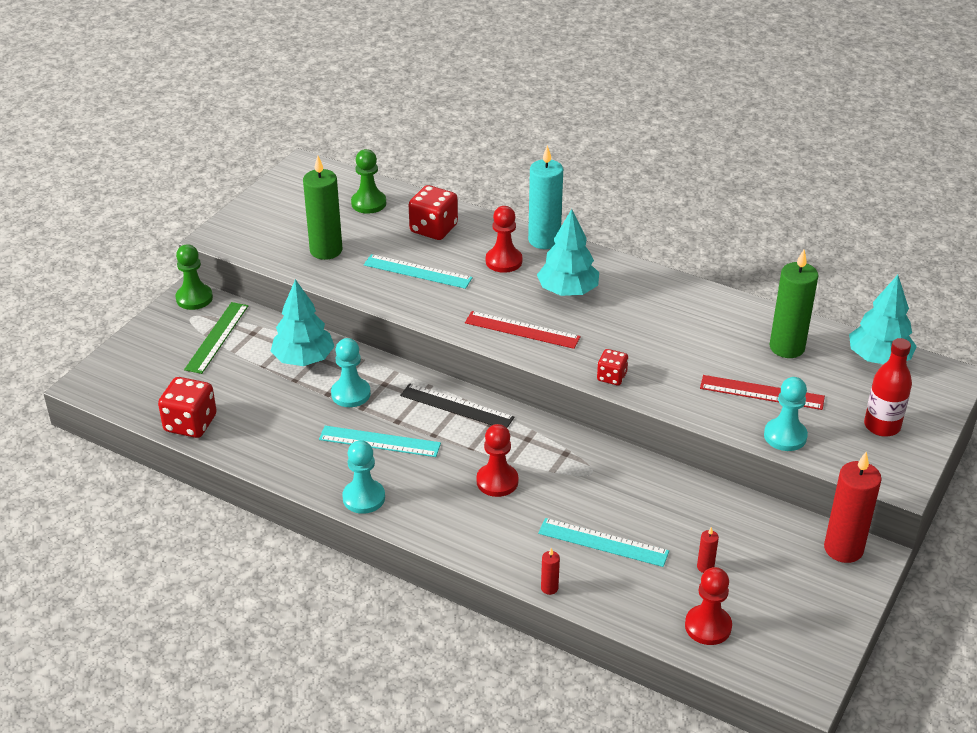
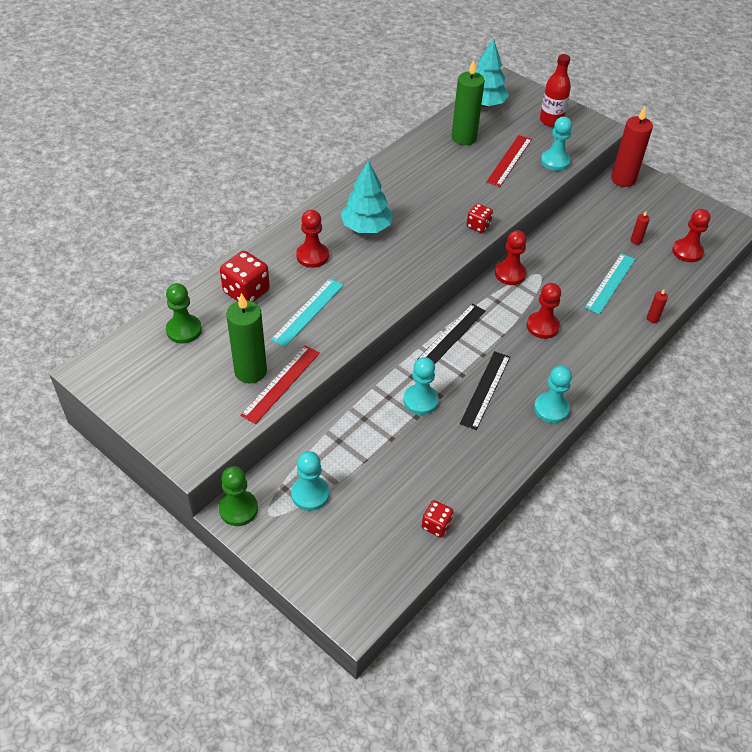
camera: 80 degrees left, 10 degrees up
red dice [158,377,217,438] -> red dice [422,500,454,537], size x0.59
green ruler [184,302,248,374] -> turquoise pawn [291,451,329,511]
turquoise tree [270,279,335,366] -> none
turquoise ruler [319,426,441,457] -> black ruler [460,351,510,430]
red ruler [465,311,581,349] -> red ruler moved to [240,346,320,424]
turquoise candle [528,145,563,249] -> none
none -> red pawn [495,230,527,285]

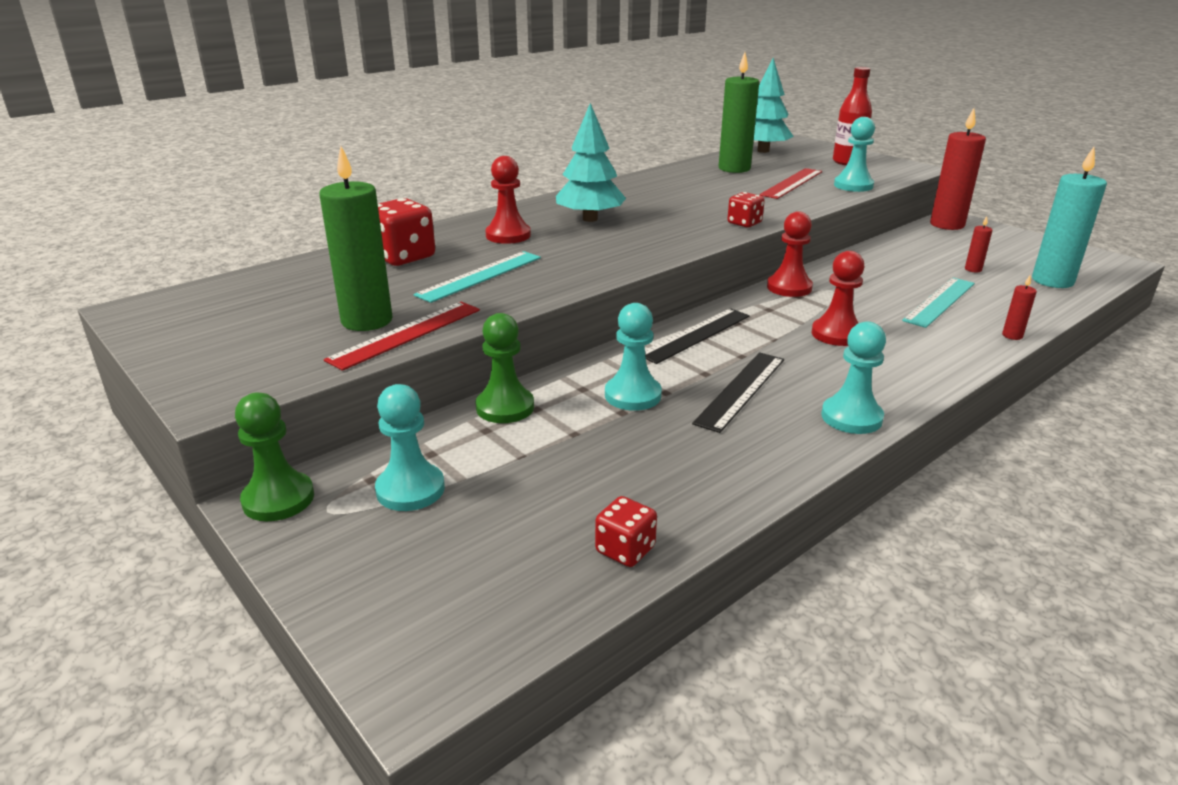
camera: 10 degrees right, 20 degrees down
green pawn [166,283,202,344] -> green pawn moved to [476,313,534,423]
red pawn [672,209,710,262] -> turquoise candle [1032,147,1107,288]

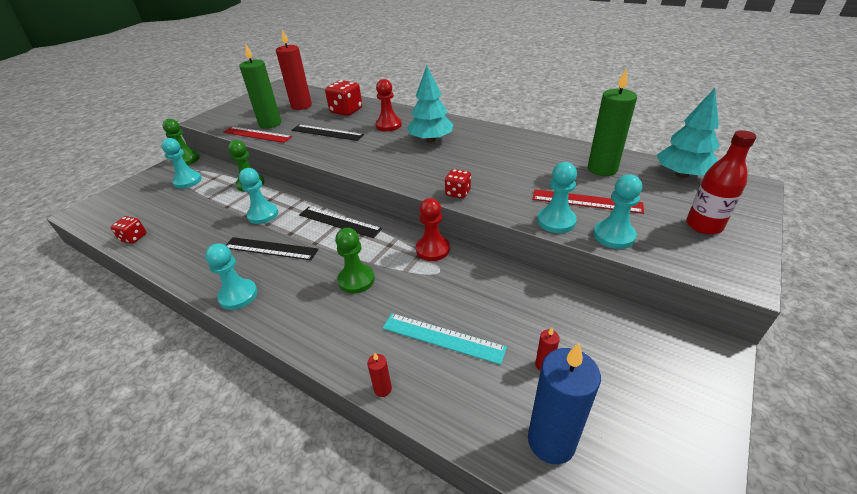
camera: 75 degrees right, 10 degrees up
turquoise ruler [413,251,541,303] -> black ruler [292,125,364,141]
red pawn [812,251,864,346] -> green pawn [335,228,375,294]
red candle [930,108,986,230] -> red candle moved to [276,29,312,110]
turquoise candle [1032,147,1107,288] -> blue candle [528,343,601,464]
none -> turquoise pawn [537,162,577,233]

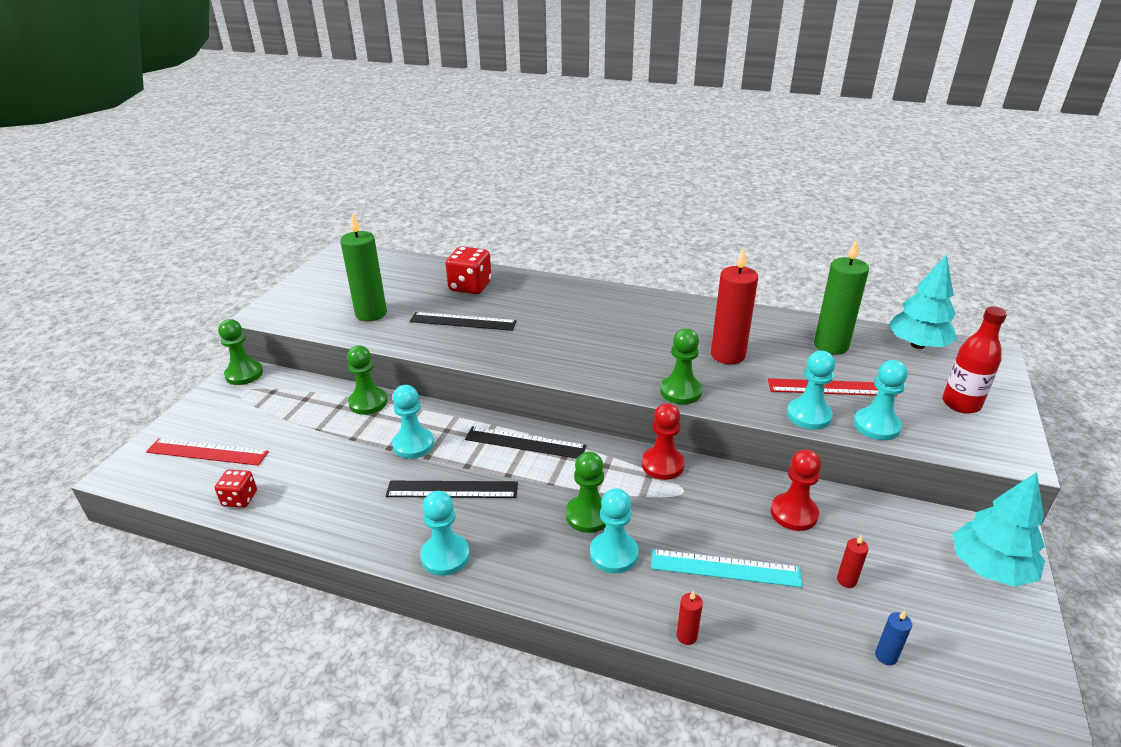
camera: 15 degrees left, 5 degrees down
turquoise pawn [161,138,202,189] -> turquoise pawn moved to [590,488,639,573]
red ruler [223,127,292,143] -> red ruler moved to [146,438,269,466]
red candle [276,29,312,110] -> red candle moved to [711,247,758,364]
red pawn [375,79,402,131] -> red pawn moved to [771,449,821,531]
turquoise tree [407,66,453,143] -> turquoise tree moved to [952,472,1045,587]
red dice [445,169,471,199] -> green pawn [660,328,702,404]
blue candle [528,343,601,464] -> blue candle [875,610,912,665], size x0.43

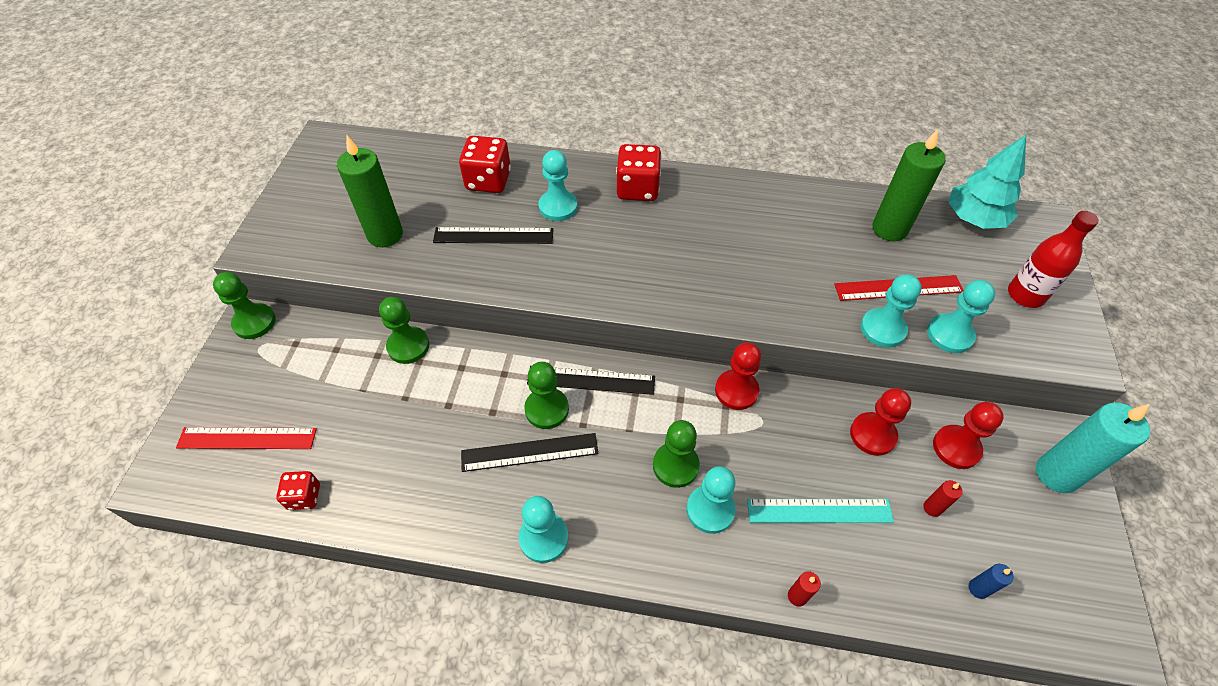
camera: 10 degrees left, 20 degrees up
turquoise pawn [392,385,434,459] -> turquoise pawn moved to [539,150,578,221]
green pawn [660,328,702,404] -> green pawn moved to [524,362,569,429]
red candle [711,247,758,364] -> none
turquoise tree [952,472,1045,587] -> turquoise candle [1036,403,1150,493]
none -> red dice [616,144,661,201]
none -> red pawn [933,402,1004,469]

